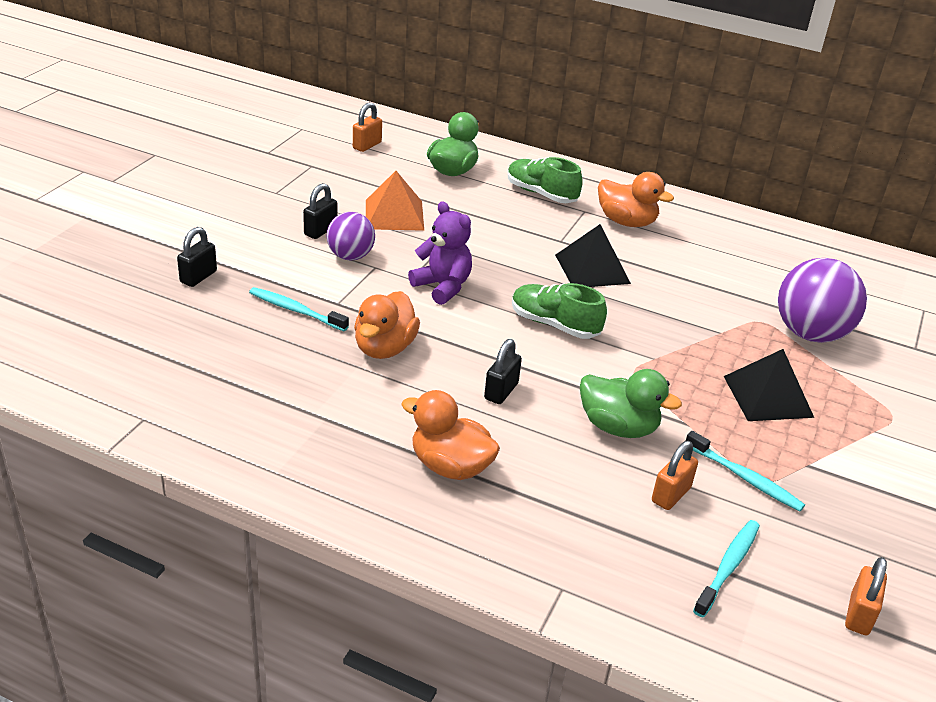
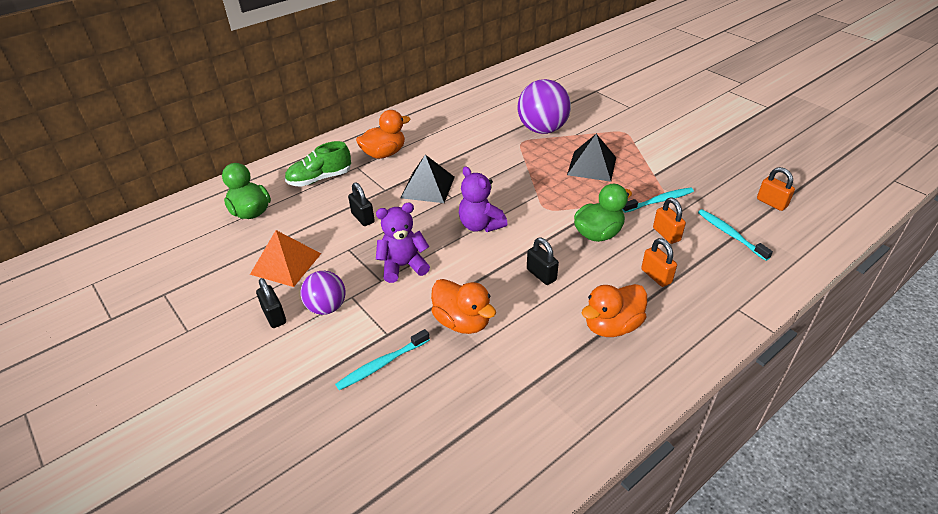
camera: 60 degrees left, 5 degrees up
black padlock [177,227,217,287] -> black padlock moved to [348,183,375,226]
orange padlock [353,102,382,152] -> orange padlock moved to [641,238,677,287]
green shoe [512,283,607,339] -> purple teddy bear [459,166,507,232]

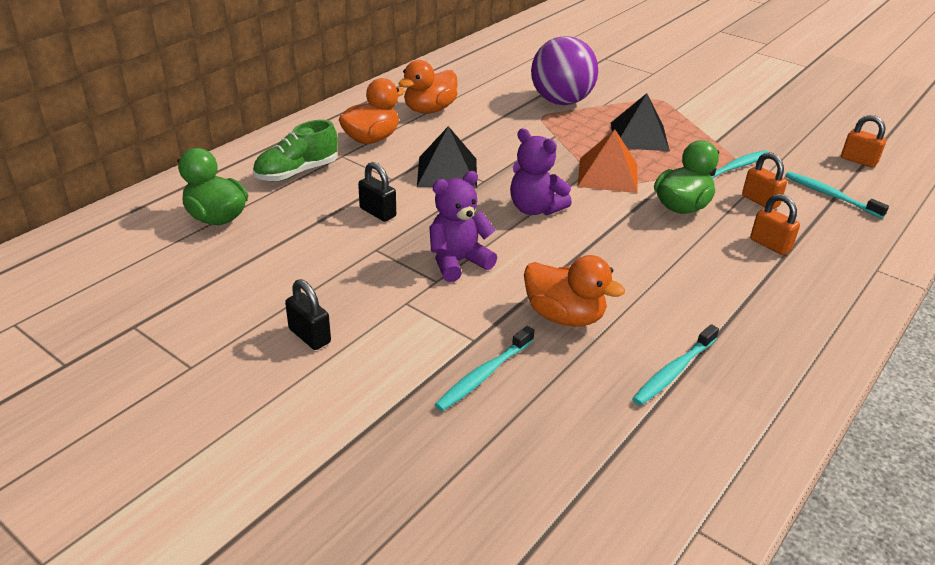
camera: 15 degrees left, 5 degrees down
orange pyramid [250,230,321,287] -> orange pyramid moved to [577,130,638,193]
purple ball [300,271,346,315] -> none
black padlock [527,238,559,285] -> none
orange duck [582,284,647,337] -> orange duck moved to [398,60,458,114]
none -> turquoise toothbrush [632,324,719,406]

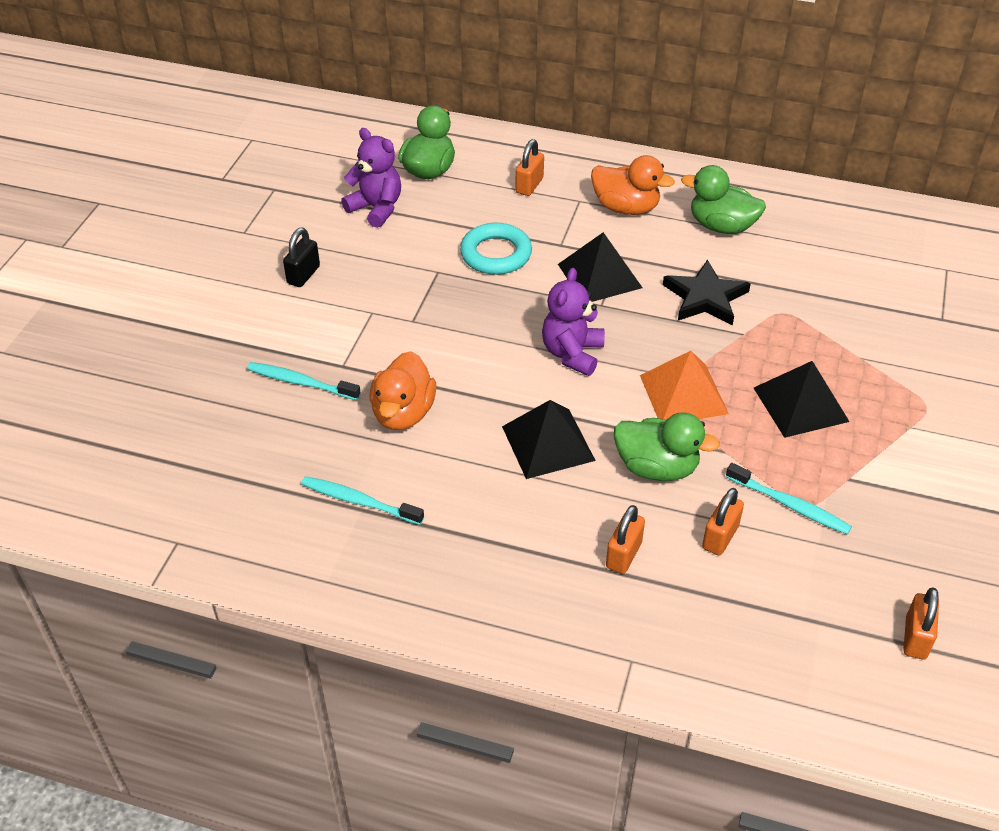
camera: 70 degrees right, 10 degrees up
green shoe [253,120,338,181] -> orange padlock [515,139,544,196]
black padlock [358,162,396,222] -> turquoise ring [460,223,532,275]
orange duck [398,60,458,114] -> green duck [681,165,766,234]
purple teddy bear [429,171,497,282] -> purple teddy bear moved to [341,128,401,228]
purple ball [531,36,598,105] -> none
turquoise toothbrush [785,171,889,218] -> none
none -> black pyramid [502,400,596,479]
none -> black star [663,260,751,325]

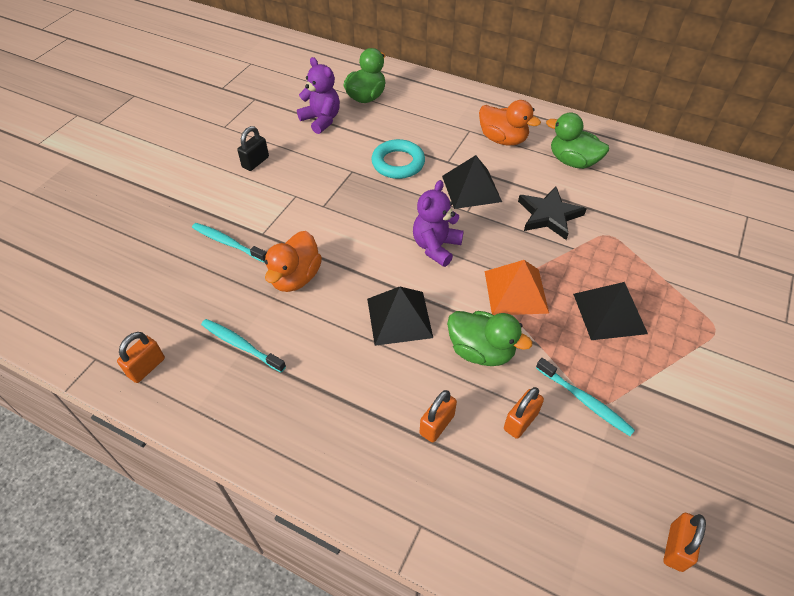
camera: 10 degrees right, 5 degrees up
orange padlock [515,139,544,196] -> orange padlock moved to [117,332,165,383]

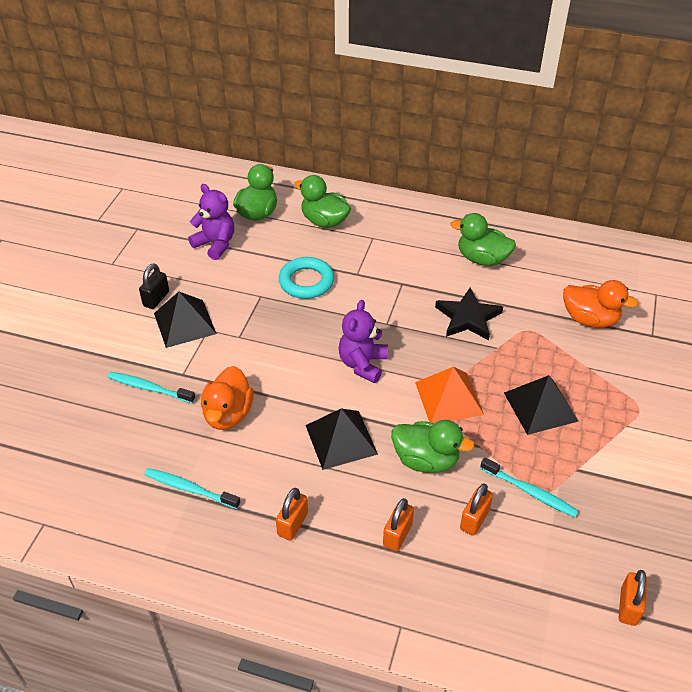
camera: 10 degrees left, 5 degrees down
orange padlock [117,332,165,383] -> orange padlock moved to [276,488,308,541]
black pyramid [442,155,502,209] -> black pyramid moved to [154,291,217,348]
orange duck [479,100,541,146] -> orange duck moved to [563,280,638,328]
none -> green duck [294,175,351,228]

